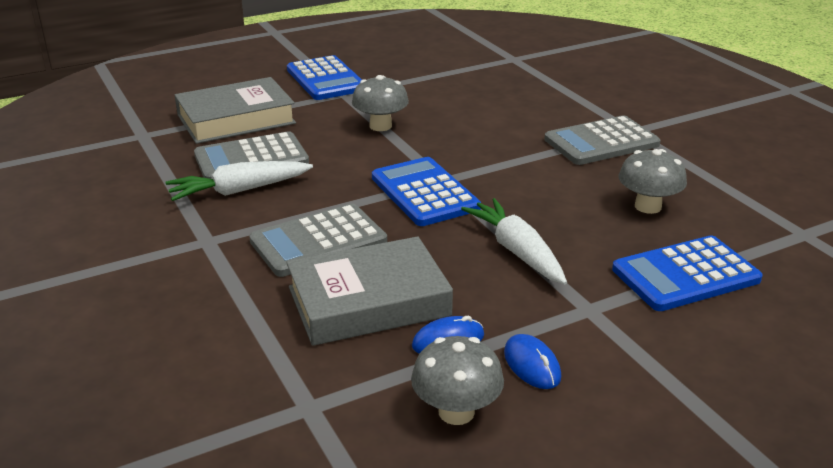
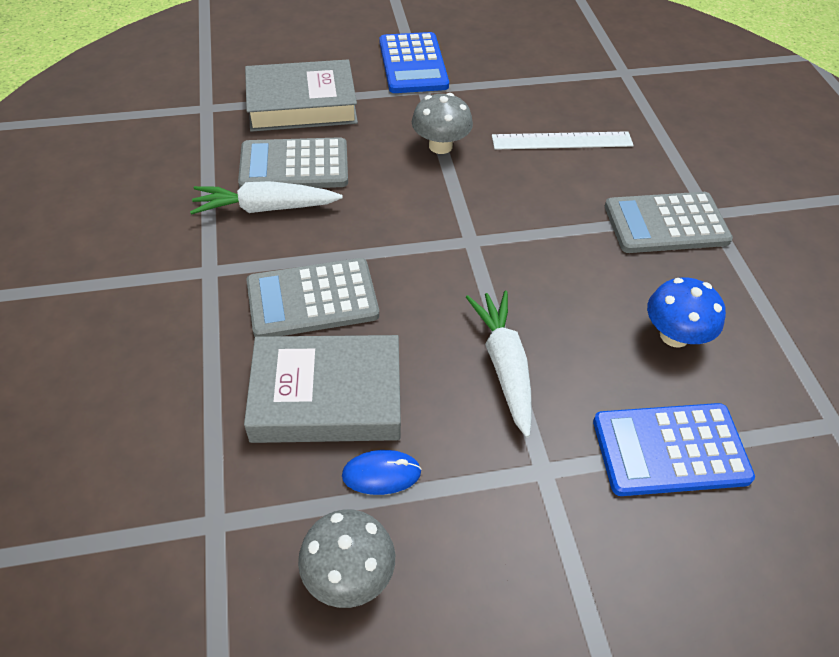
camera: 15 degrees right, 20 degrees up
blue calculator [372,157,481,226] -> none
blue mouse [504,334,561,389] -> none
grey mushroom [618,149,687,214] -> blue mushroom [647,277,726,348]
none -> white ruler [492,132,634,150]

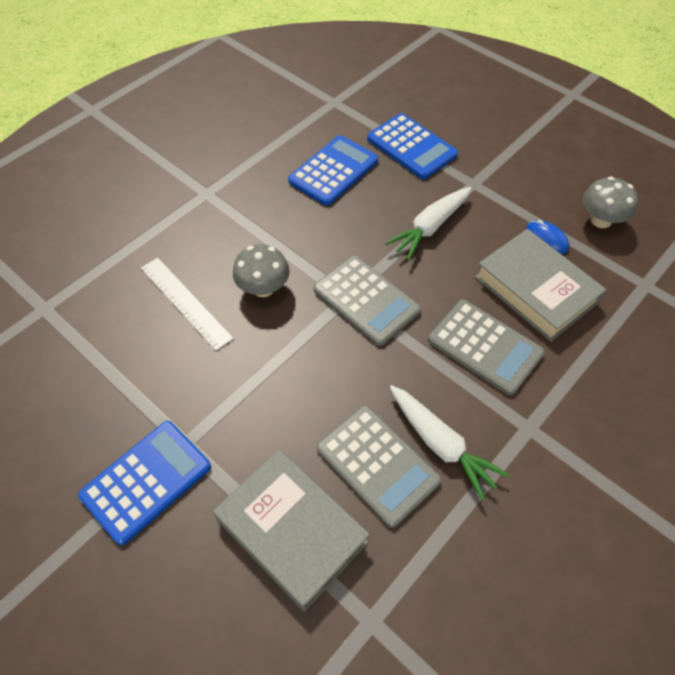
camera: 125 degrees left, 5 degrees up
grey mushroom [412,93,473,154] -> grey mushroom moved to [233,244,290,297]
grey calculator [605,192,733,253] -> grey calculator moved to [314,256,421,346]
blue mushroom [647,277,726,348] -> blue calculator [288,135,378,206]

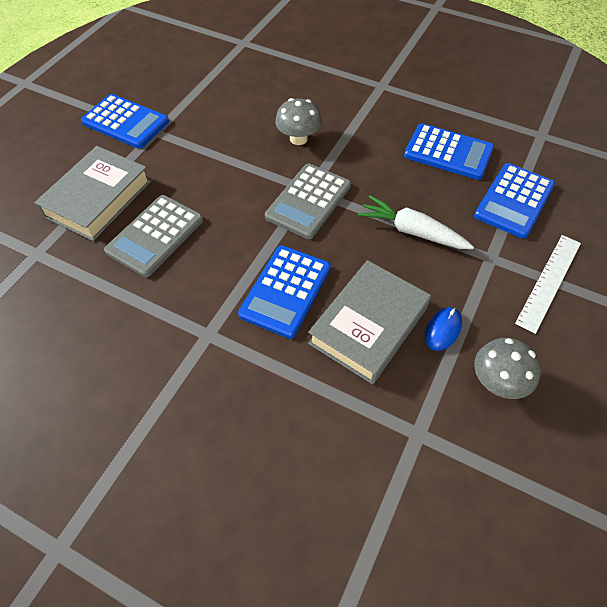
camera: 75 degrees right, 0 degrees up
white ruler [141,258,233,351] -> white ruler moved to [515,235,581,334]
white carrot [390,385,509,501] -> none
grey calculator [428,300,545,395] -> blue calculator [238,245,331,339]

